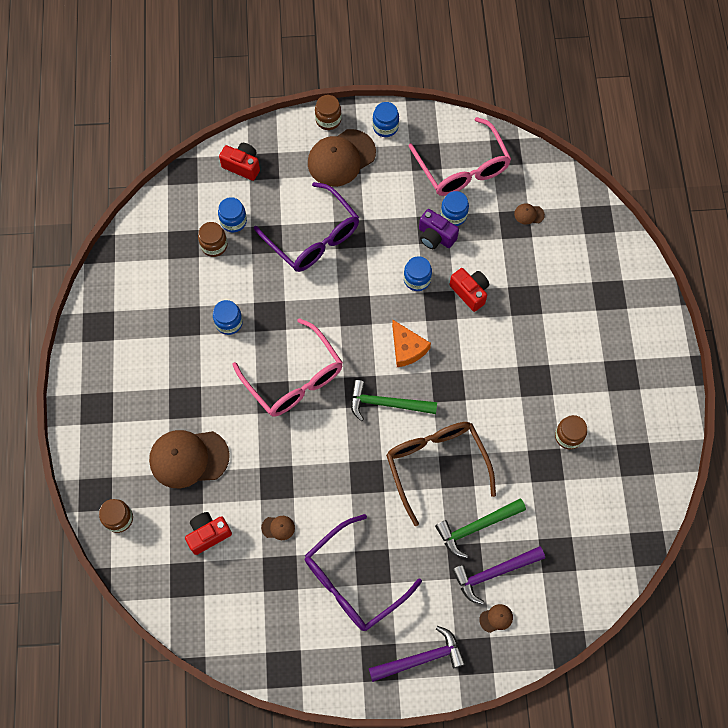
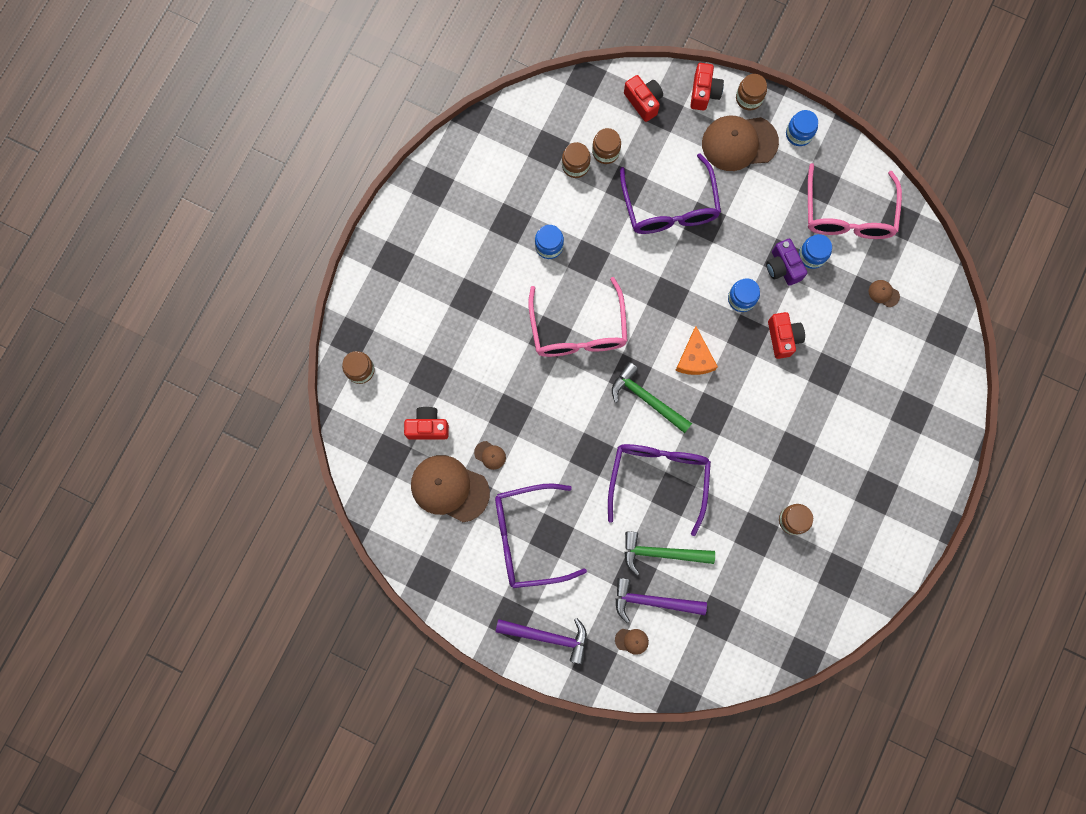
camera: 30 degrees right, 10 degrees up
brown cap [149,430,230,488] -> brown cap moved to [411,455,490,522]
blue jar [218,197,247,232] -> brown jar [592,128,621,164]
brown glasses [386,422,496,526] -> purple glasses [608,444,711,536]
none -> red camera [690,63,724,111]

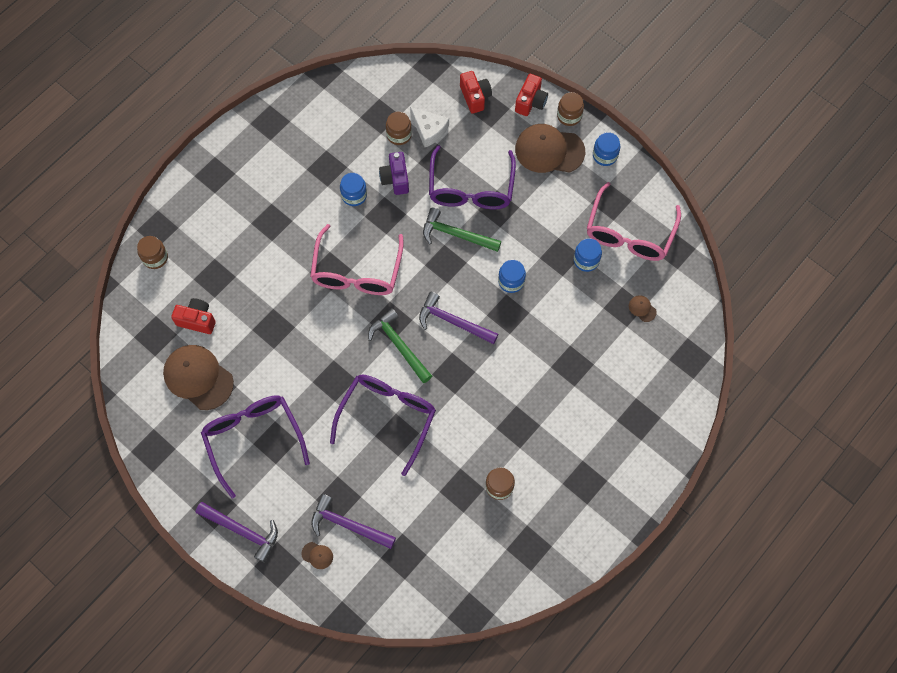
camera: 15 degrees right, 10 degrees down
brown cap [474,441,506,470] -> none
purple glasses [495,483,587,588] -> purple glasses turned 60 degrees clockwise [201,395,310,498]
brown jar [592,128,621,164] -> white cheese [410,107,449,147]
green hammer [624,531,715,575] -> green hammer moved to [423,207,501,252]
orange cheese [675,326,718,375] -> purple hammer [419,292,498,344]
purple camera [766,239,807,286] -> purple camera moved to [379,152,409,195]
red camera [768,312,805,359] -> none

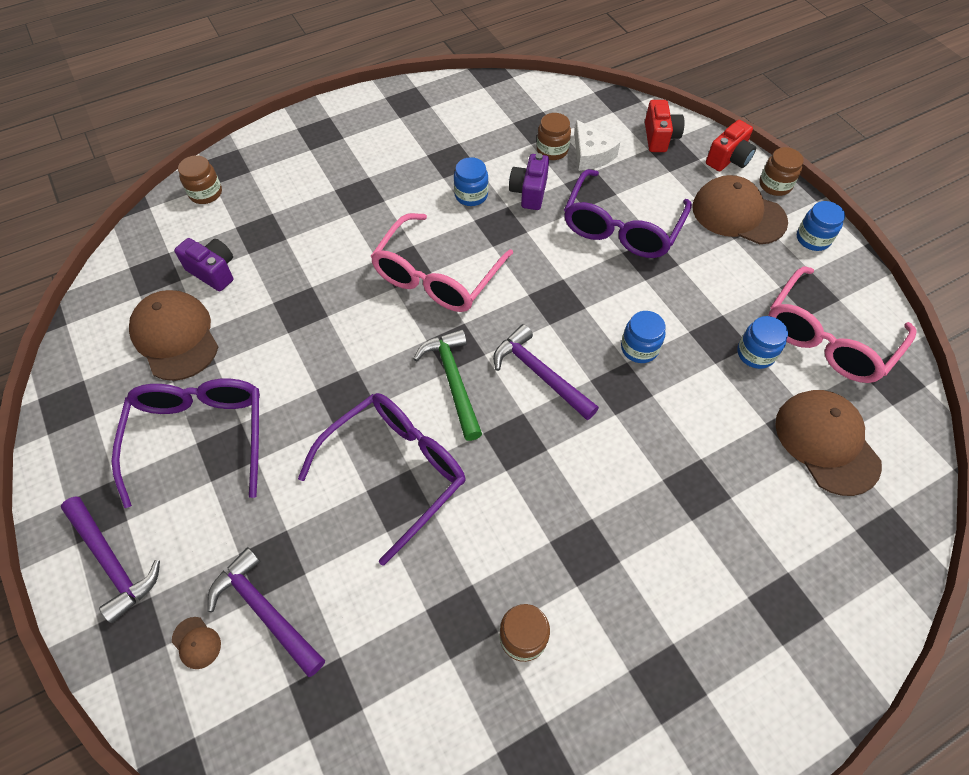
camera: 20 degrees right, 10 degrees down
red camera [171,298,216,334] -> purple camera [174,238,233,291]
green hammer [423,207,501,252] -> none
brown cap [629,295,657,322] -> brown cap [775,390,882,496], size x2.44

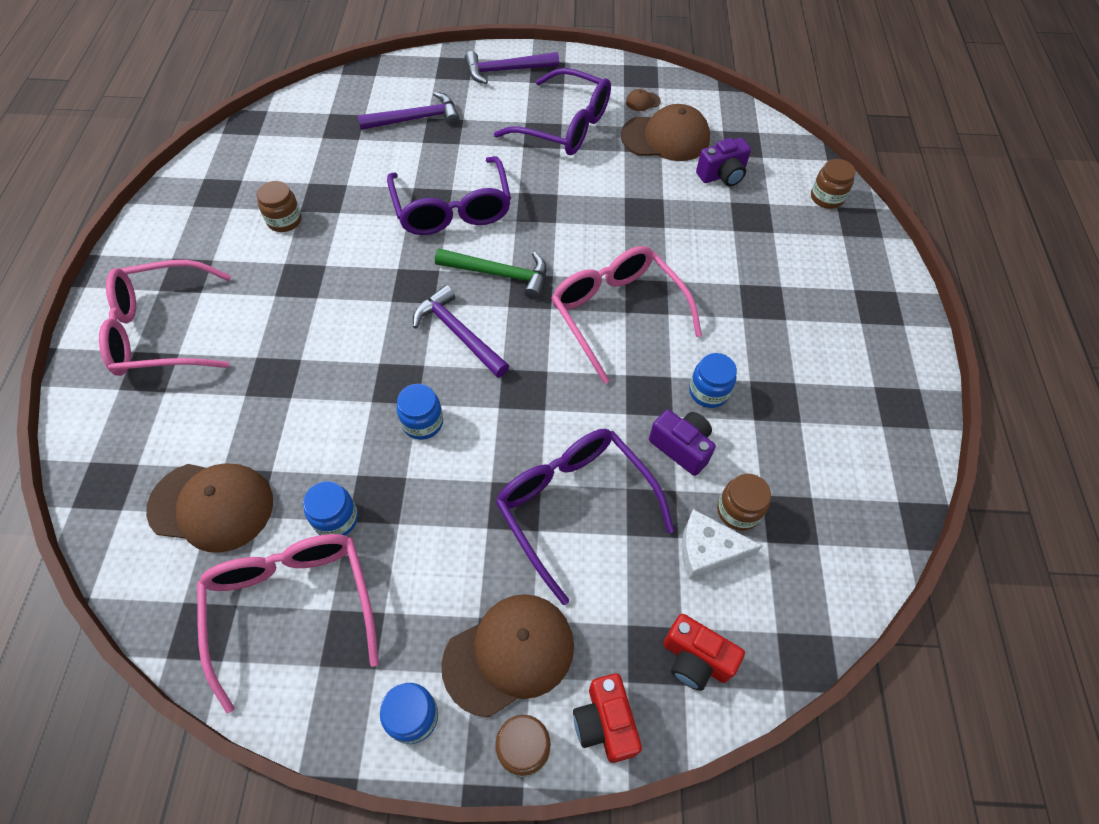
camera: 120 degrees right, 0 degrees up
brown cap [172,617,221,669] -> brown cap moved to [626,89,661,111]
purple hammer [493,324,599,420] -> purple hammer turned 120 degrees counterclockwise [413,285,509,378]
none -> pink glasses [99,260,231,376]

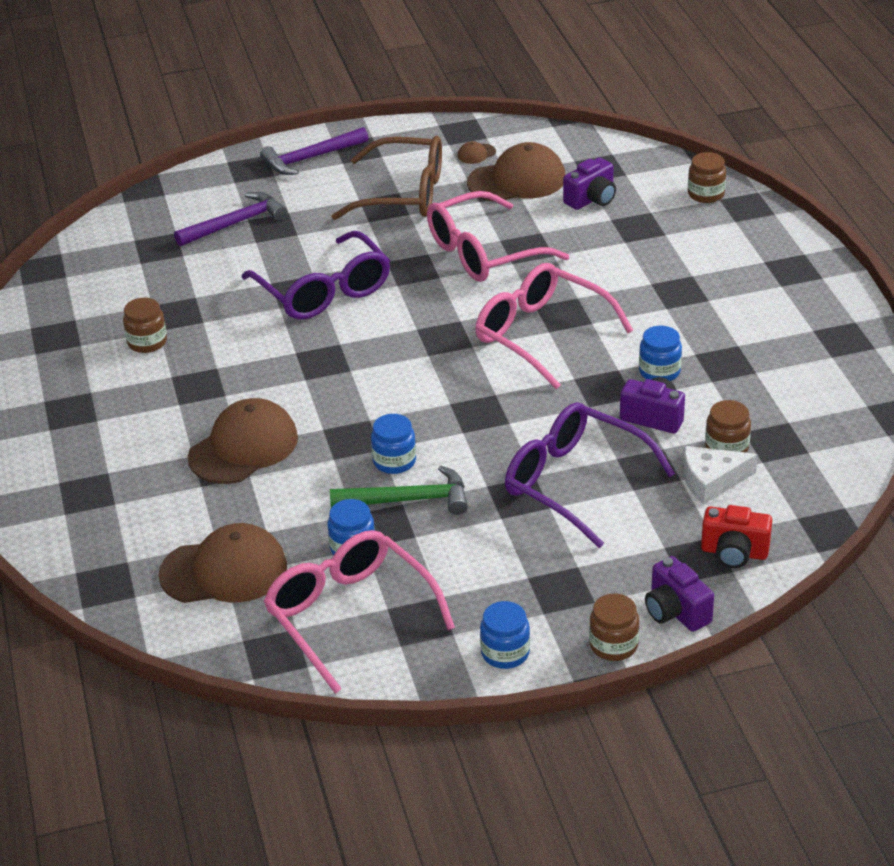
camera: 15 degrees left, 20 degrees down
pink glasses [99,260,231,376] -> pink glasses moved to [427,191,569,282]
purple hammer [413,285,509,378] -> none
green hammer [435,249,547,299] -> green hammer moved to [330,465,468,515]
brown cap [441,594,574,717] -> brown cap moved to [188,398,298,484]
purple glasses [494,68,611,155] -> brown glasses [332,135,442,220]
red camera [573,673,642,763] -> purple camera [645,556,714,632]

